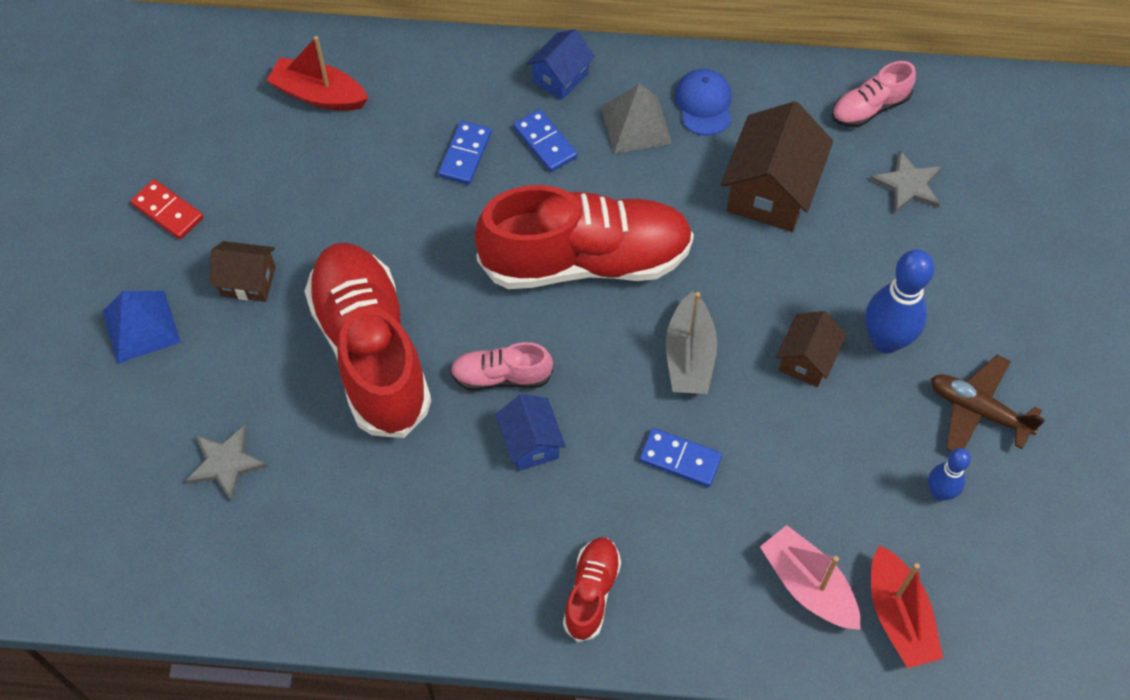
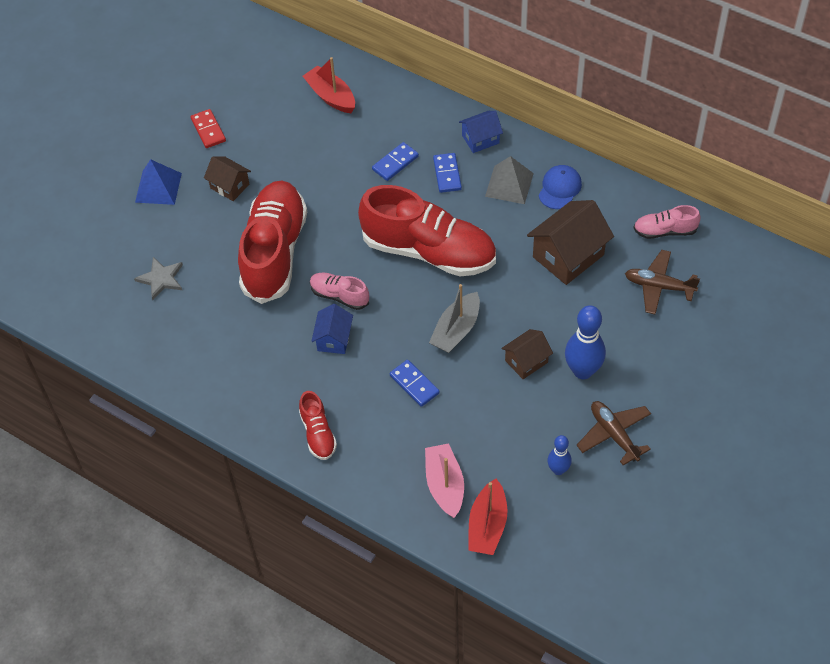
camera: 30 degrees right, 5 degrees down
red shoe [563,537,621,642] -> red shoe turned 120 degrees clockwise [299,391,337,460]
grey star [870,151,941,214] -> brown plane [625,250,700,314]

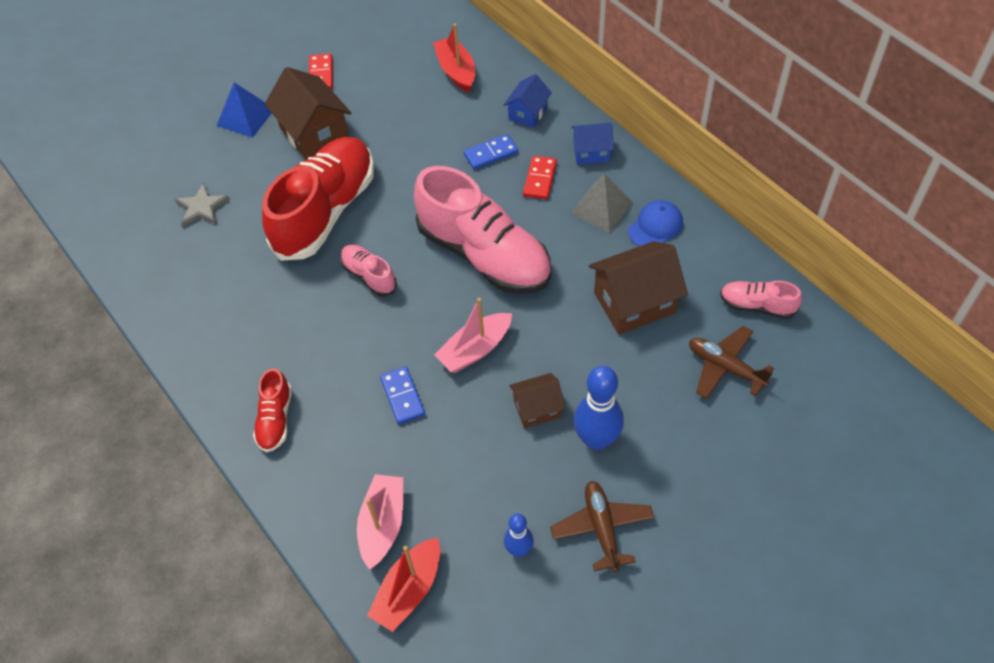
camera: 20 degrees right, 0 degrees up
brown house [204,156,251,201] -> brown house [265,67,351,160], size x1.74
blue house [311,304,353,354] -> blue house moved to [504,74,552,128]
red shoe [358,185,496,276] -> pink shoe [414,166,551,294]
grey boat [429,284,480,353] -> pink boat [434,298,512,373]
blue domino [433,153,462,193] -> red domino [523,156,557,200]

